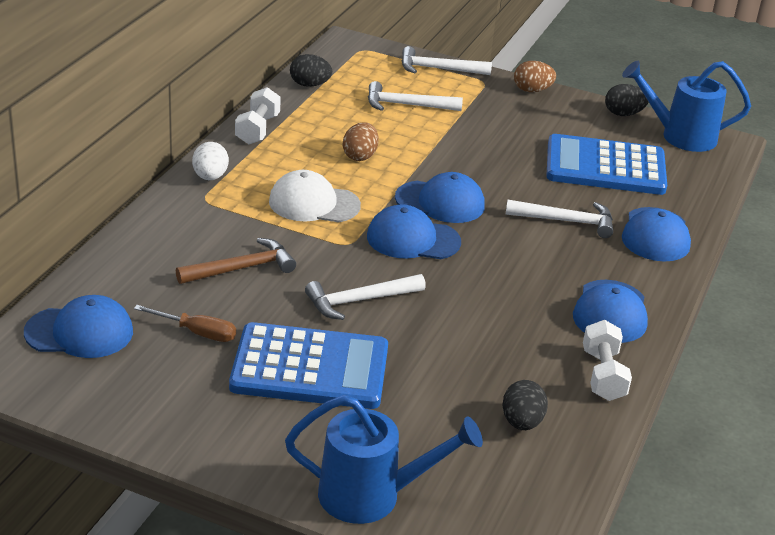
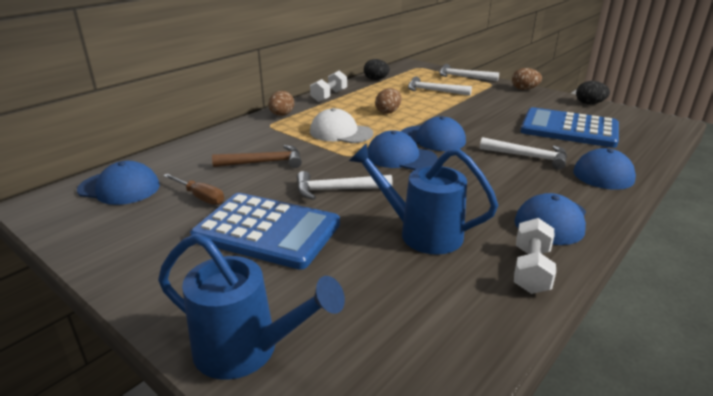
camera: 20 degrees right, 5 degrees down
white egg [192,142,229,180] -> brown egg [268,91,294,116]
black egg [502,380,548,430] -> none
blue watering can [622,61,751,152] -> blue watering can moved to [349,143,498,254]

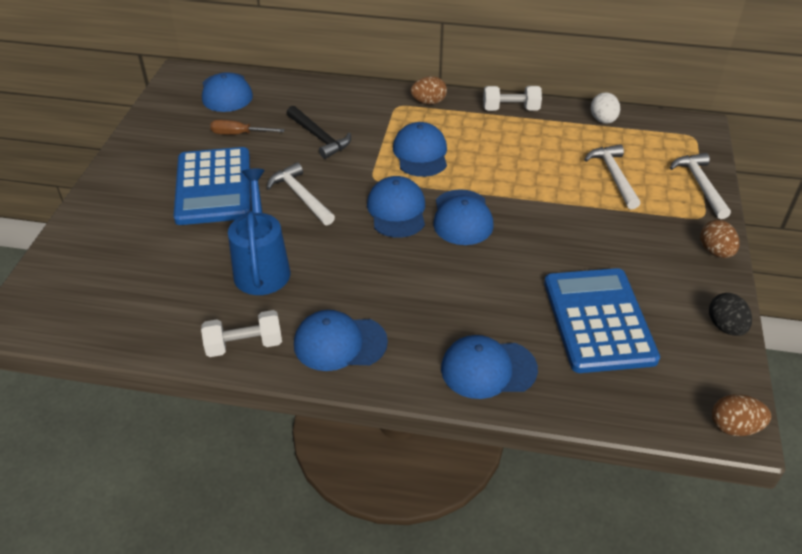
camera: 60 degrees right, 15 degrees up
blue watering can [158,233,345,380] -> none
brown screwdriver [163,174,224,205] -> brown screwdriver turned 90 degrees clockwise [210,120,285,135]
brown hammer [212,145,302,168] -> black hammer [287,106,351,159]
white cap [310,108,373,143] -> blue cap [393,122,447,177]
black egg [364,59,390,80] -> white egg [591,92,620,124]
brown egg [375,88,401,114] -> brown egg moved to [712,394,771,436]
white hammer [480,137,567,170] -> none

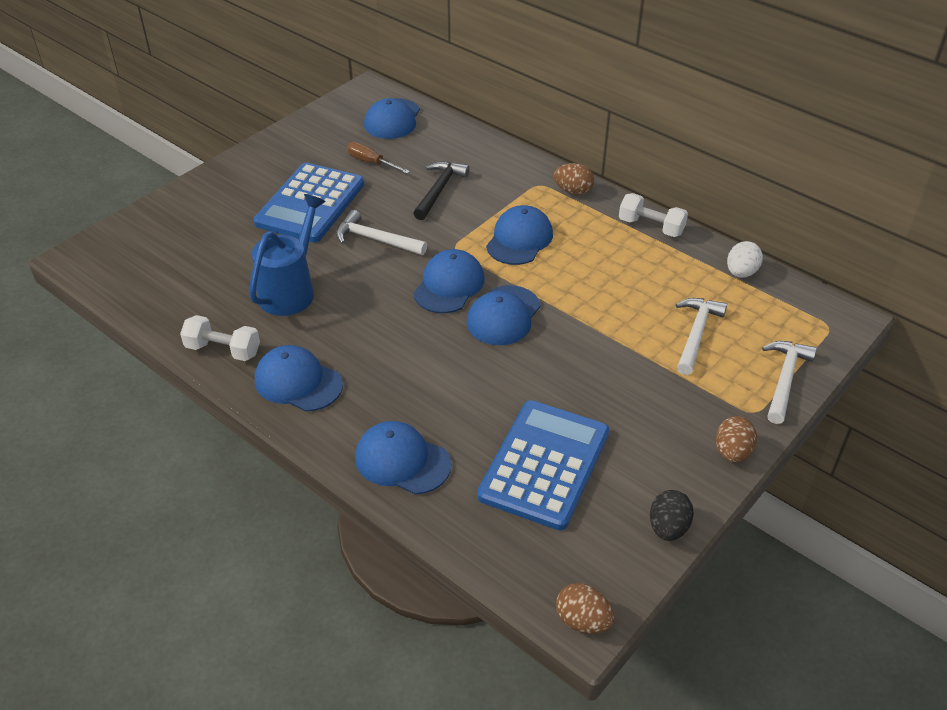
camera: 30 degrees right, 0 degrees up
white hammer [267,162,335,226] -> white hammer turned 60 degrees counterclockwise [336,210,427,255]
black hammer [287,106,351,159] -> black hammer turned 150 degrees counterclockwise [413,161,469,220]

